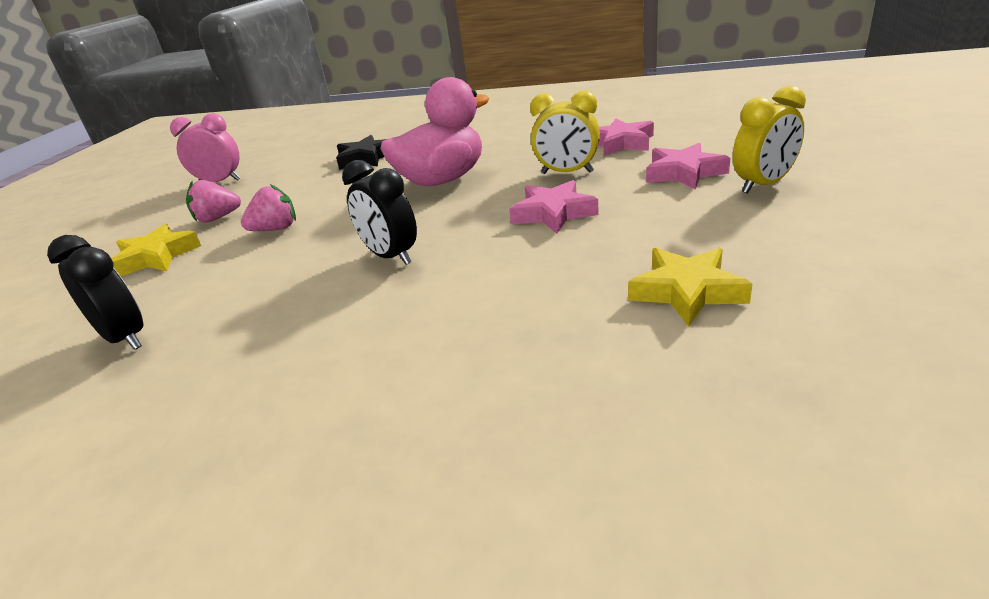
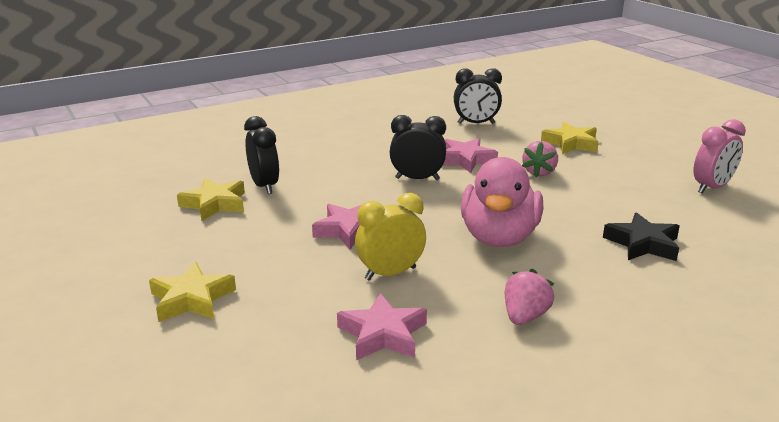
camera: 135 degrees right, 5 degrees down
pink strawberry [186,180,241,223] -> pink strawberry moved to [505,269,554,325]
pink star [646,143,730,189] -> pink star moved to [443,138,498,173]
yellow clock [733,86,806,194] -> yellow star [149,262,236,322]
none -> black clock [244,116,279,194]

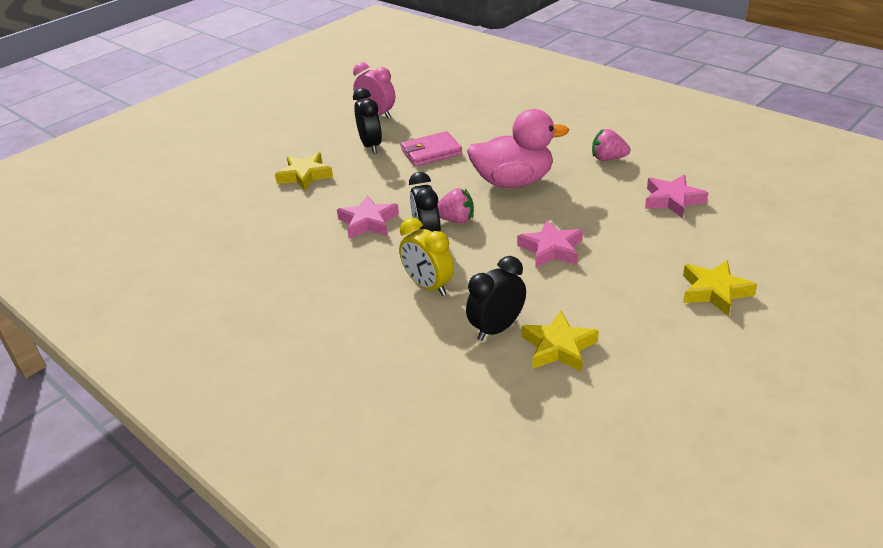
camera: 105 degrees left, 10 degrees up
yellow clock [355,193,426,280] -> yellow clock moved to [399,218,454,296]
black clock [454,68,502,124] -> black clock moved to [353,88,382,154]
pink strawberry [522,141,558,177] -> pink strawberry moved to [437,188,474,223]
black star [603,212,680,261] -> none
none -> pink wallet [401,131,462,166]

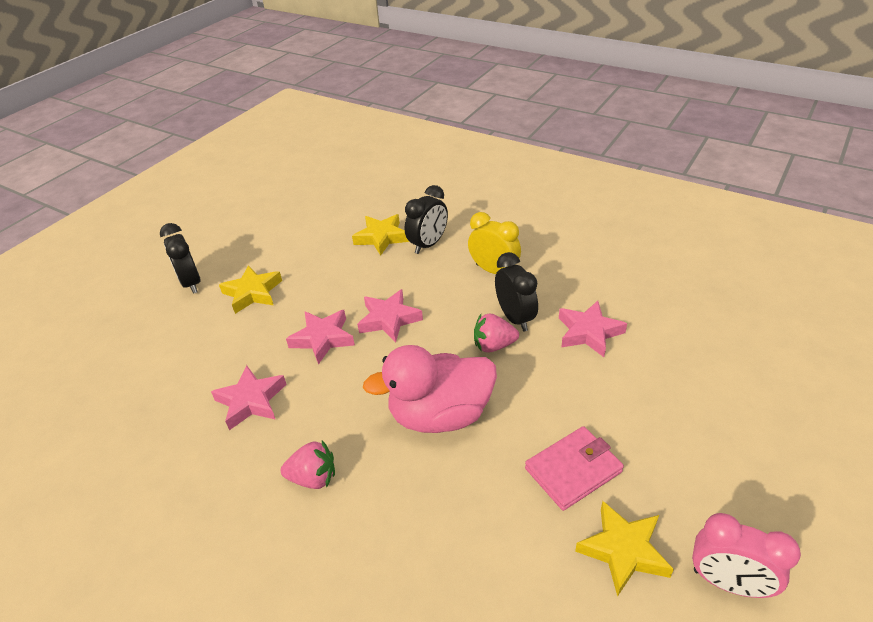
camera: 170 degrees right, 5 degrees up
yellow star [275,152,333,191] -> yellow star moved to [575,501,674,597]
black clock [353,88,382,154] -> black clock moved to [160,223,201,294]
none -> pink star [286,310,355,365]

